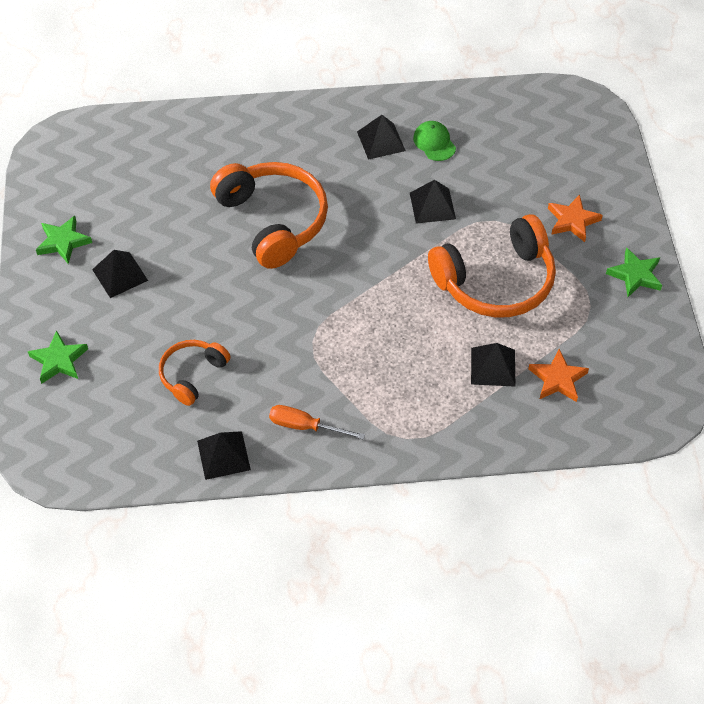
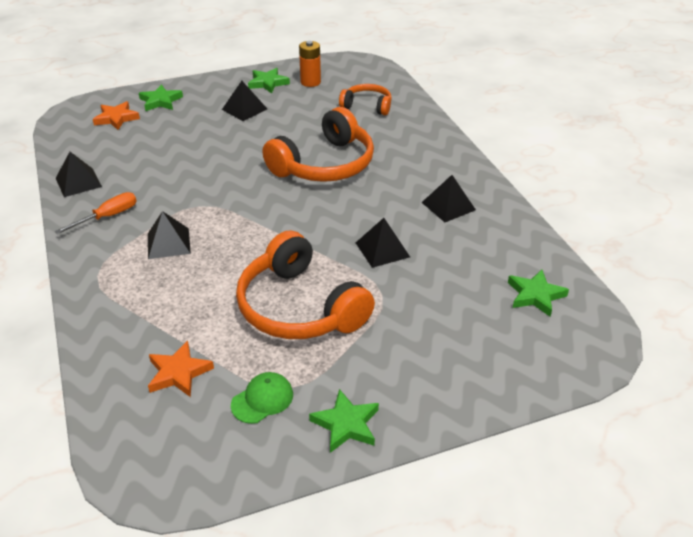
camera: 75 degrees right, 15 degrees down
orange headphones [159,340,231,406] -> orange headphones moved to [339,84,392,115]
orange screwdriver [269,405,365,440] -> orange screwdriver turned 45 degrees clockwise [55,192,137,234]
green cap [413,121,456,161] -> green cap moved to [231,372,293,424]
black pyramid [471,343,515,386] -> black pyramid moved to [148,211,191,259]
orange star [548,194,603,242] -> orange star moved to [93,101,140,130]
none -> orange battery [299,41,321,87]
none -> green star [508,270,569,317]

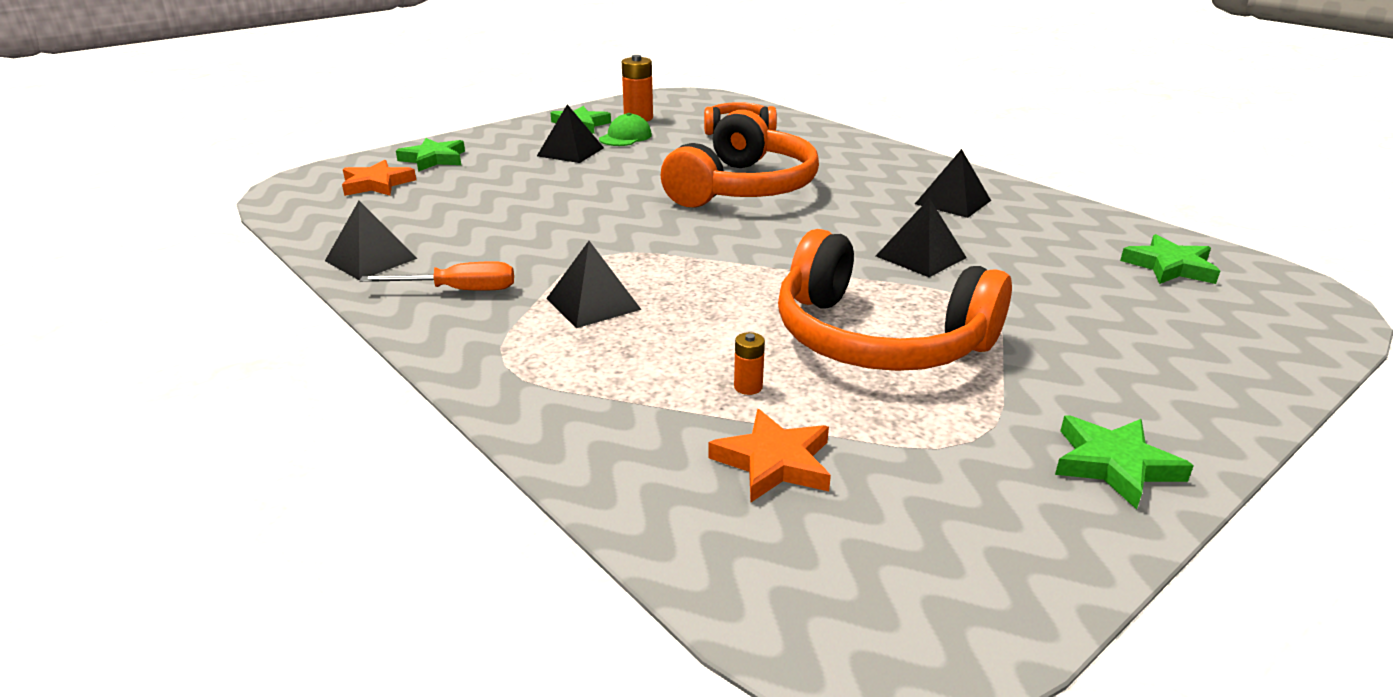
camera: 20 degrees left, 10 degrees down
orange screwdriver [55,192,137,234] -> orange screwdriver turned 60 degrees clockwise [360,261,514,291]
green cap [231,372,293,424] -> green cap moved to [599,113,652,146]
none -> orange battery [734,332,765,395]

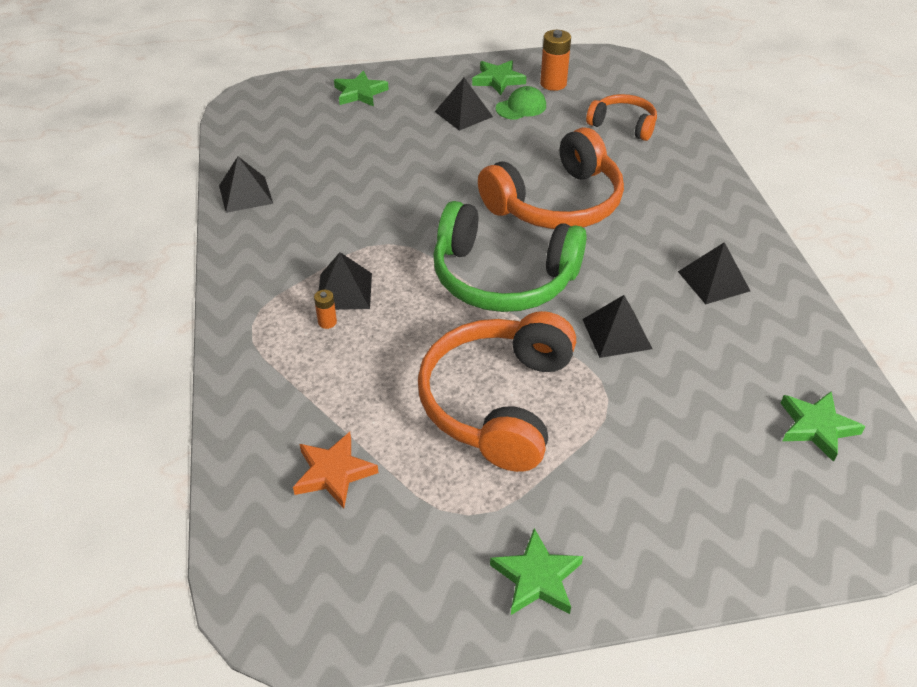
camera: 30 degrees right, 15 degrees up
orange star [342,160,416,196] -> none
orange screwdriver [360,261,514,291] -> none
orange battery [734,332,765,395] -> orange battery moved to [314,290,337,329]
orange headphones [778,229,1012,371] -> orange headphones turned 45 degrees clockwise [418,311,576,472]
none -> green headphones [433,201,587,312]

